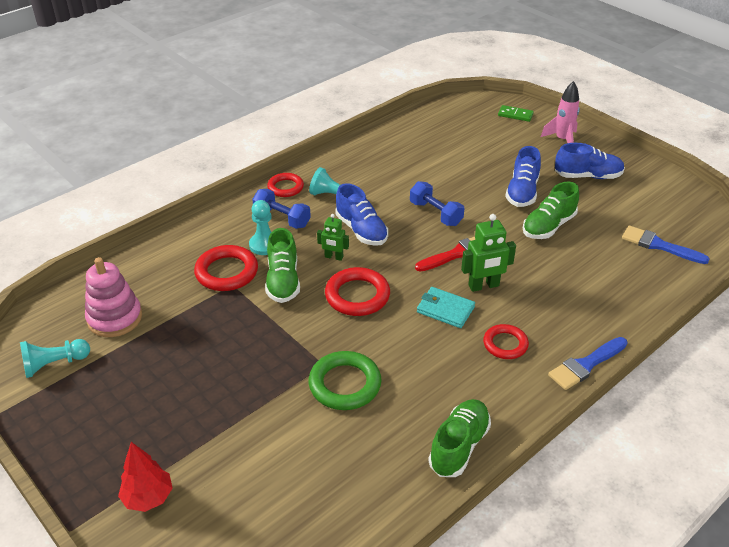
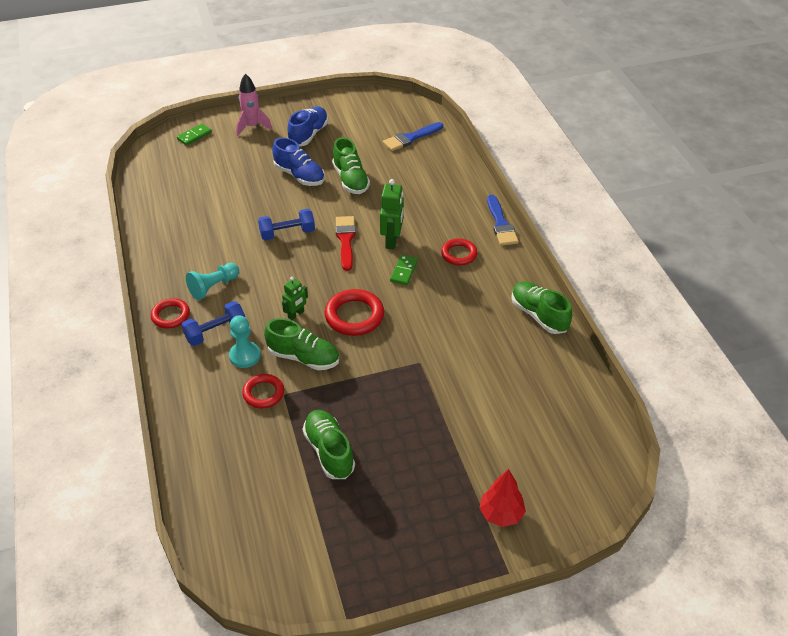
camera: 65 degrees left, 5 degrees up
turquoise pawn [20,339,90,378] -> none
pink stacking toy [85,257,142,337] -> none
red ring [194,245,258,291] -> red ring [242,374,284,408], size x0.65
green ring [309,351,382,410] -> none
blue shoe [335,183,388,246] -> none
turquoise wallet [417,287,475,328] -> green domino [390,255,418,285]
none -> green shoe [303,410,355,479]

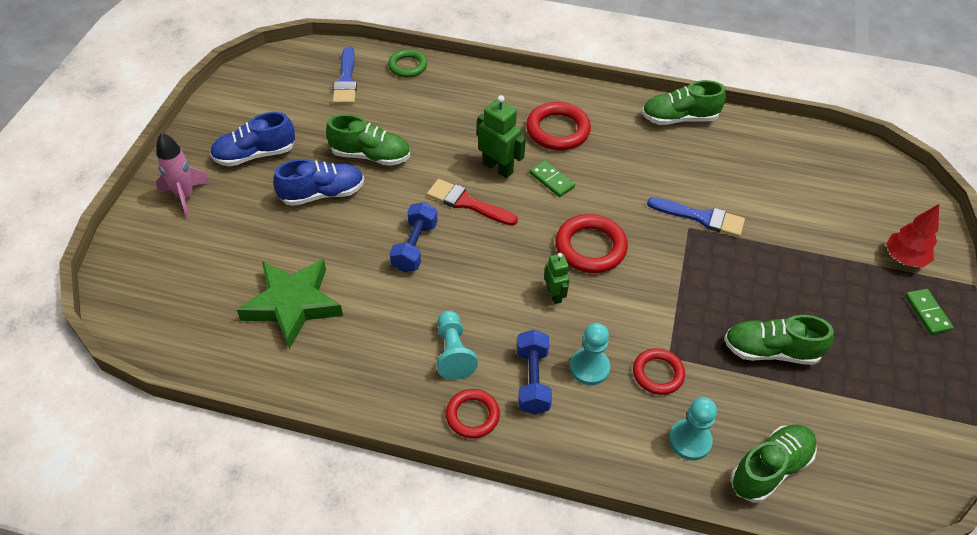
camera: 60 degrees left, 5 degrees up
green domino [177,124,212,146] -> green domino moved to [905,289,954,335]
green shoe [264,318,339,370] -> green shoe moved to [730,424,817,503]
blue shoe [287,106,328,146] -> blue shoe turned 75 degrees counterclockwise [210,112,295,166]
red ring [441,239,477,265] -> red ring [526,102,591,150], size x1.54
blue brush [487,195,519,246] -> blue brush moved to [647,197,745,237]
none -> green star [237,259,343,349]
none -> green ring [388,49,427,77]
none -> turquoise pawn [669,397,717,460]

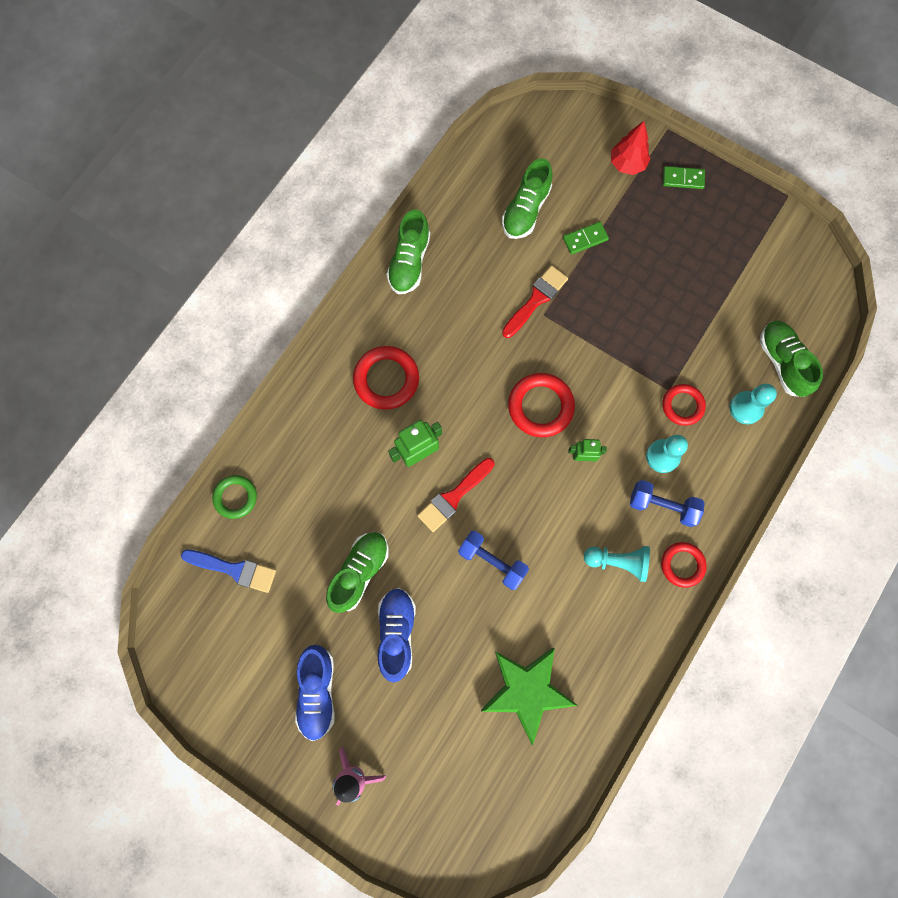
camera: 70 degrees left, 25 degrees up
green domino [529,160,575,197] -> green domino moved to [563,222,609,254]
blue brush [647,197,745,237] -> red brush [502,265,568,338]
green shoe [724,315,834,365] -> green shoe moved to [502,158,553,239]

